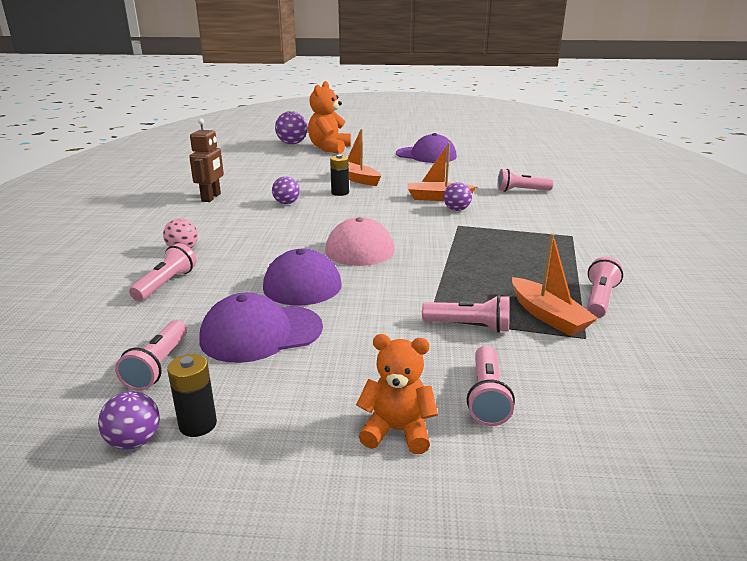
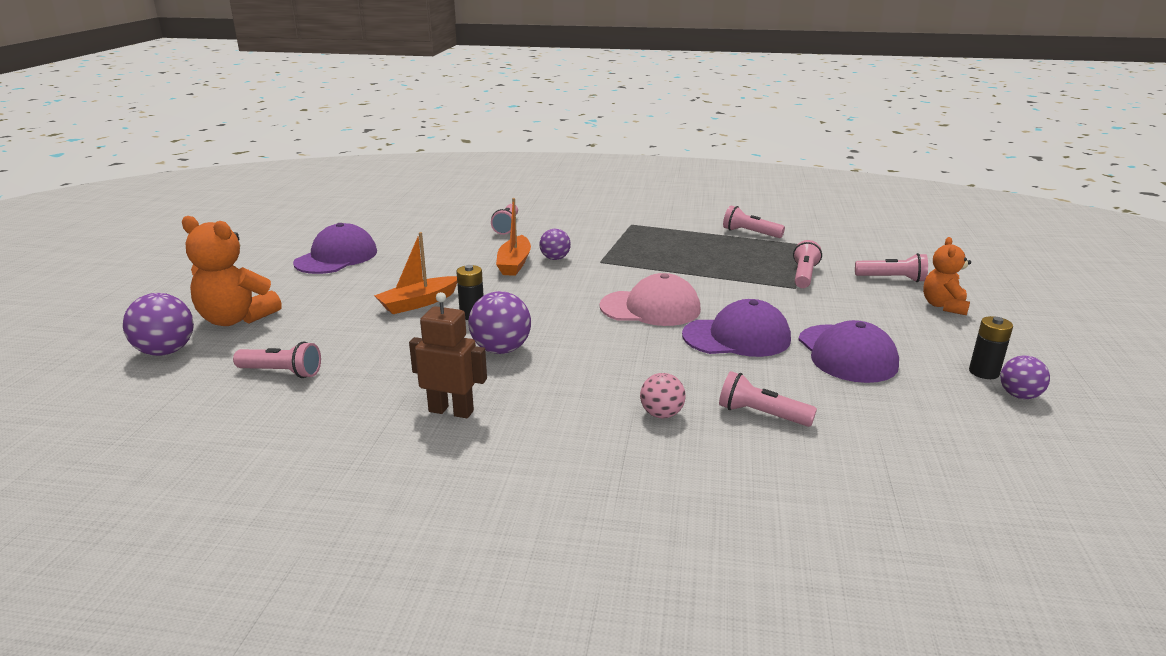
camera: 85 degrees left, 0 degrees up
pink flashlight [115,320,187,391] -> pink flashlight moved to [233,341,321,378]
purple ball [272,176,300,204] -> purple ball [468,291,531,354], size x1.57
orange boat [512,233,598,336] -> none

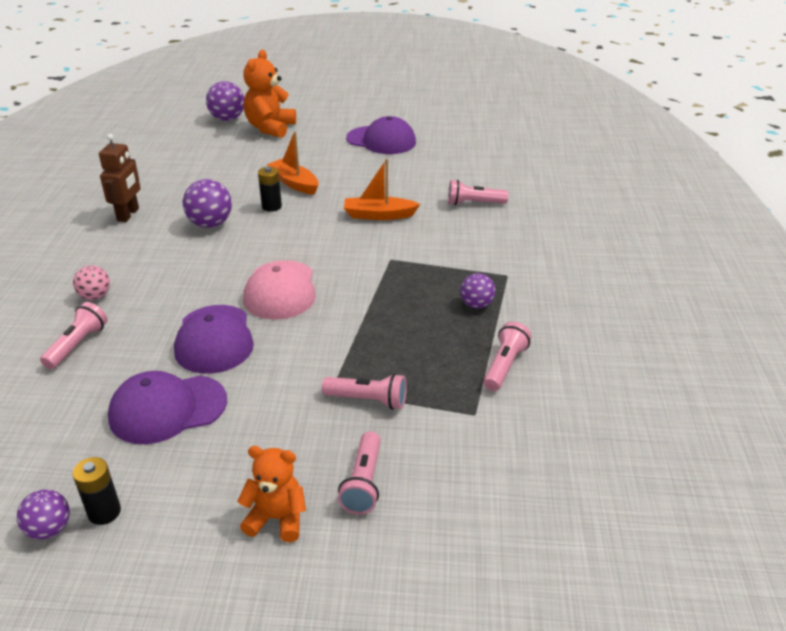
camera: 85 degrees right, 10 degrees up
pink flashlight [233,341,321,378] -> none
purple ball [540,229,571,260] -> purple ball moved to [460,273,495,309]

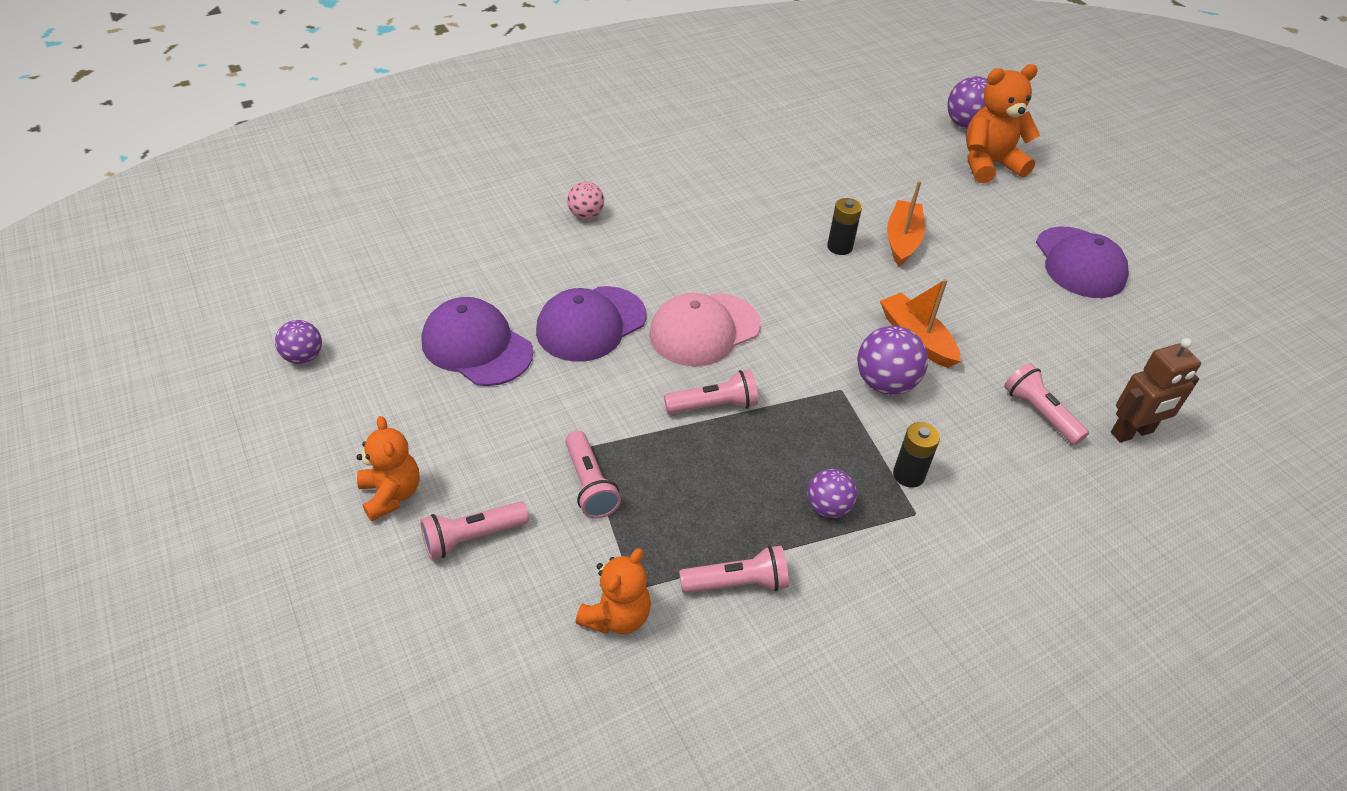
camera: 55 degrees right, 10 degrees up
pink flashlight [40,302,107,369] -> pink flashlight moved to [664,370,758,414]
black battery [72,457,121,525] -> black battery moved to [893,422,940,488]
brown robot [99,134,141,222] -> brown robot moved to [1111,338,1201,443]
purple ball [183,179,232,228] -> purple ball moved to [857,326,928,395]
none -> orange teddy bear [576,548,651,634]

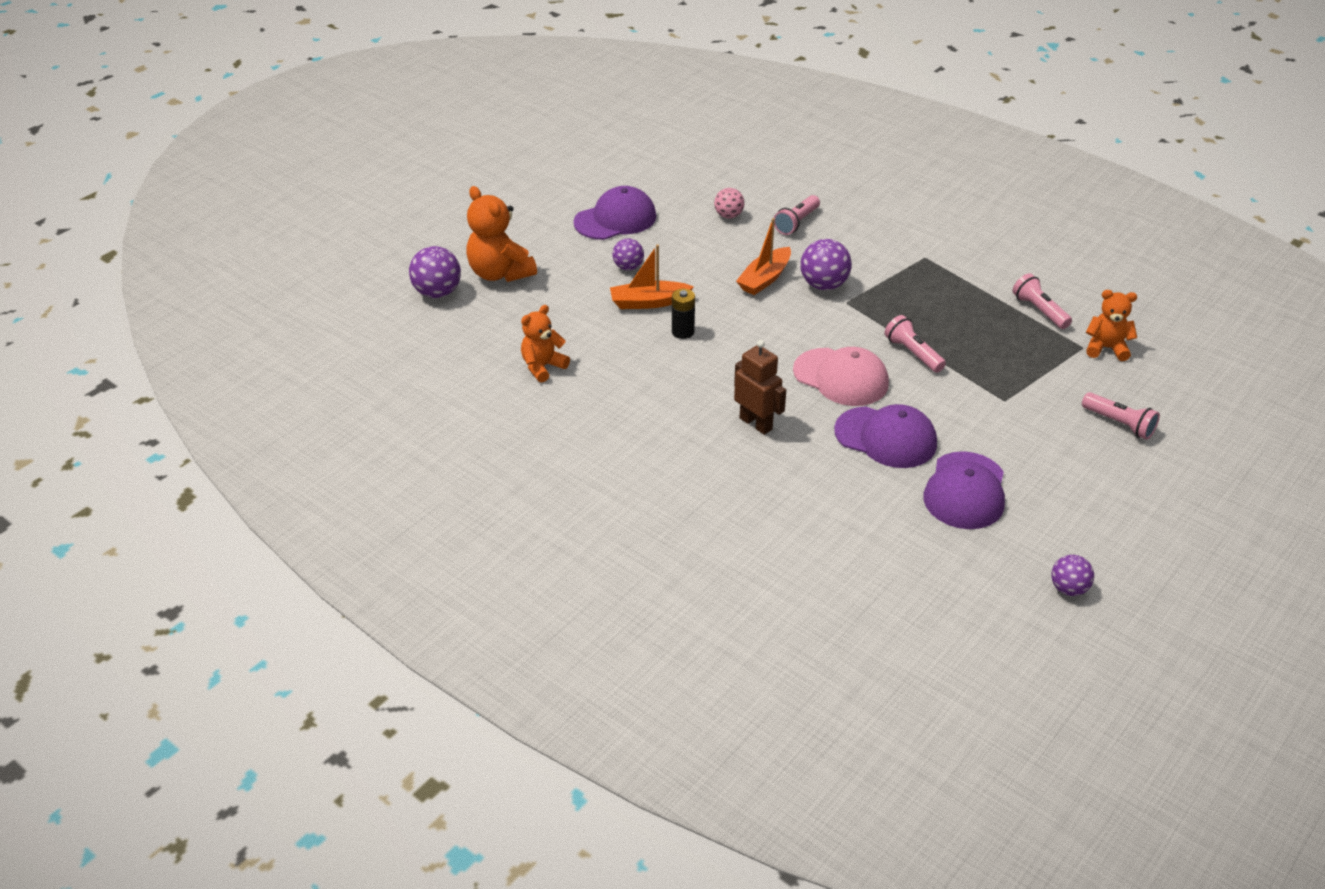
camera: 110 degrees left, 5 degrees down
orange teddy bear [357,416,420,521] -> orange teddy bear moved to [521,305,570,382]
pink flashlight [565,431,621,519] -> none
pink ball [567,182,604,219] -> pink ball moved to [714,188,744,218]
purple ball [807,469,857,518] -> purple ball moved to [612,238,644,270]
black battery [893,422,940,488] -> none
brown robot [1111,338,1201,443] -> brown robot moved to [734,340,786,435]

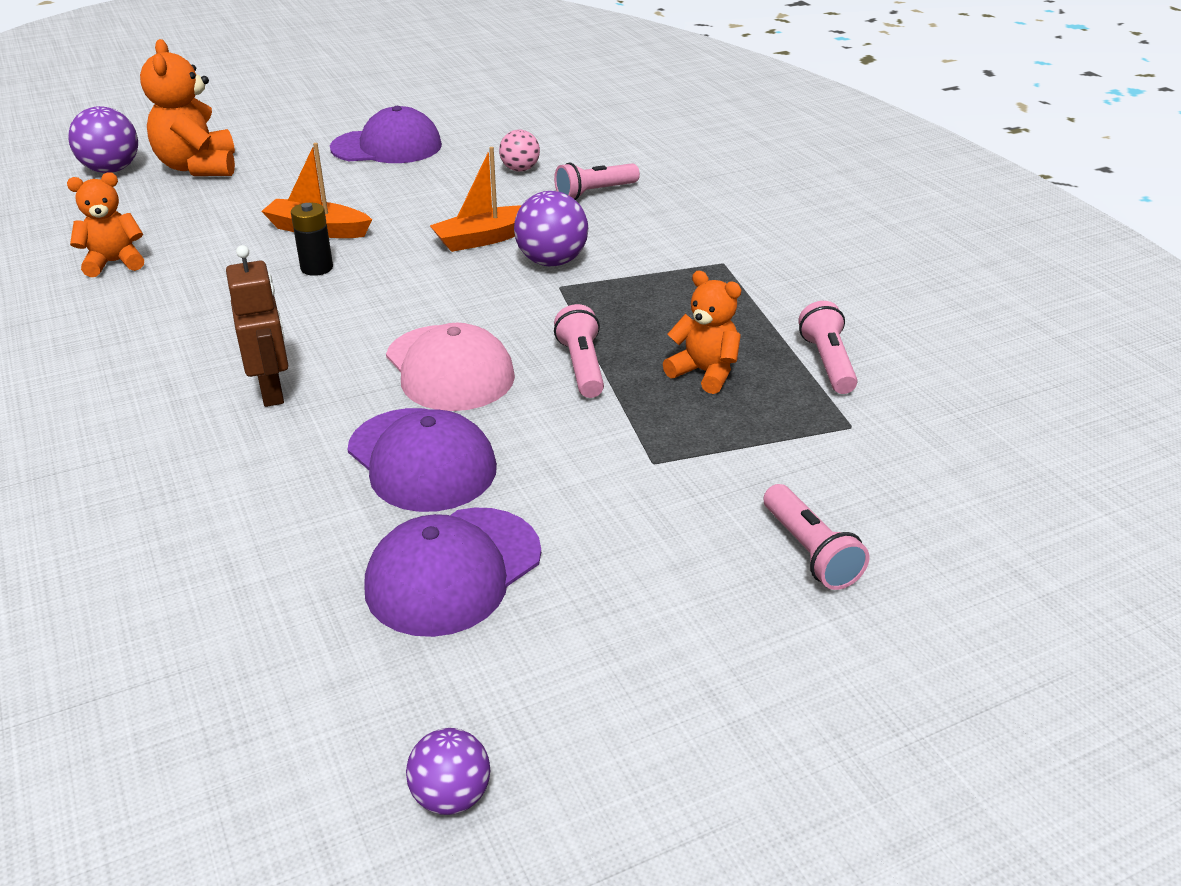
camera: 25 degrees right, 5 degrees down
purple ball [612,238,644,270] -> none
orange teddy bear [1086,290,1137,361] -> orange teddy bear moved to [663,271,741,394]

